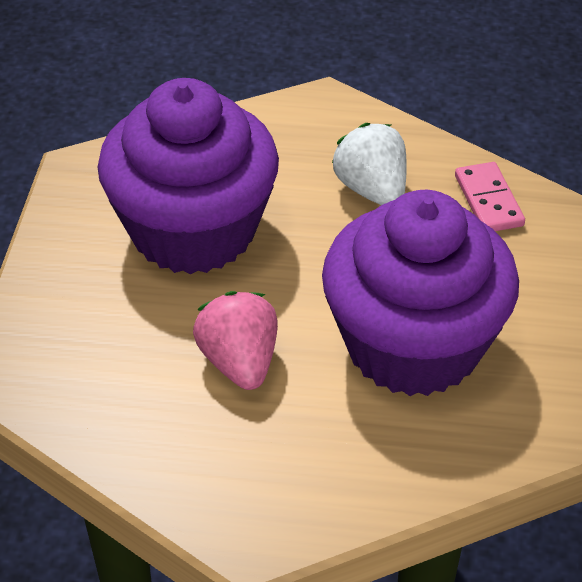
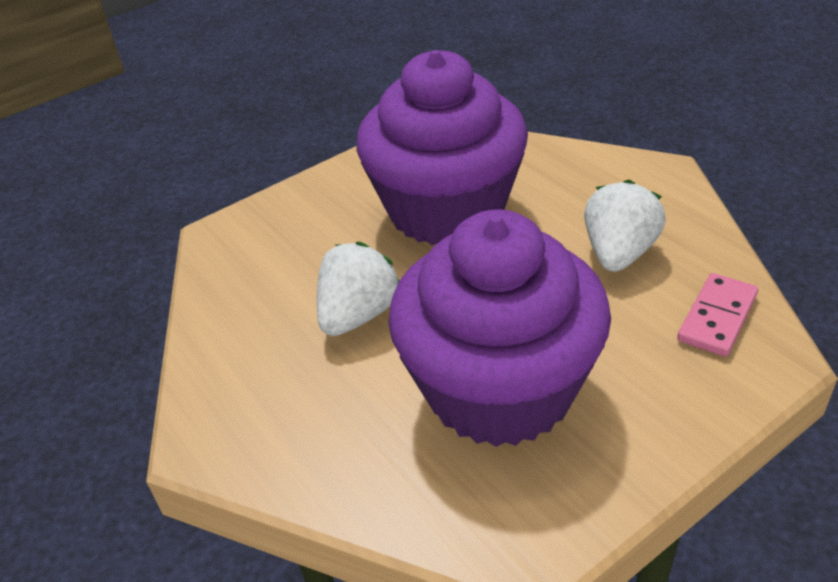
camera: 50 degrees right, 5 degrees down
pink strawberry [193,291,278,390] -> white strawberry [317,242,399,336]

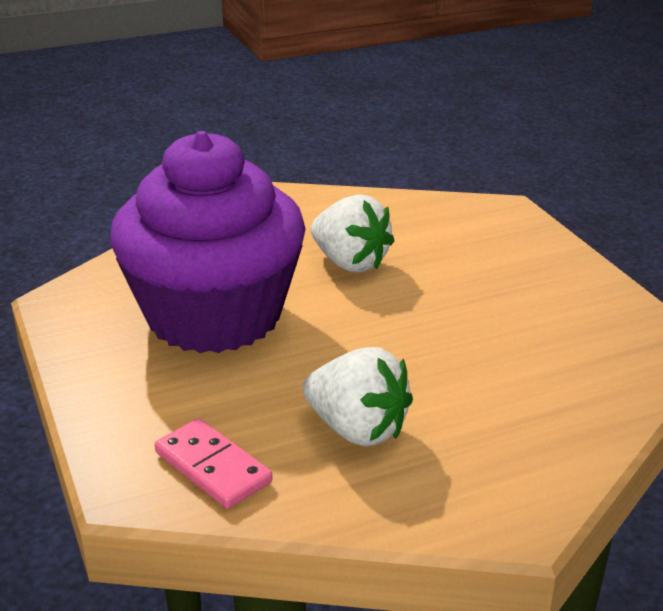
camera: 100 degrees right, 10 degrees down
purple cupcake [357,50,528,245] -> none

